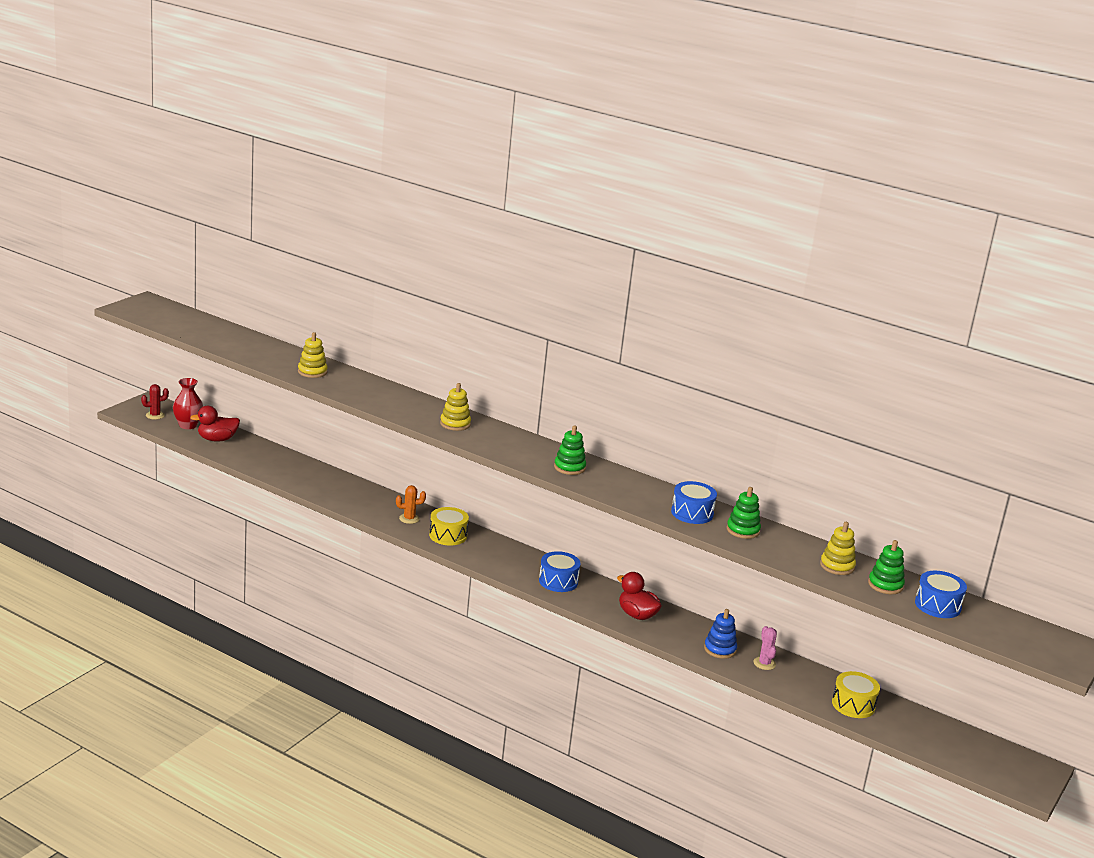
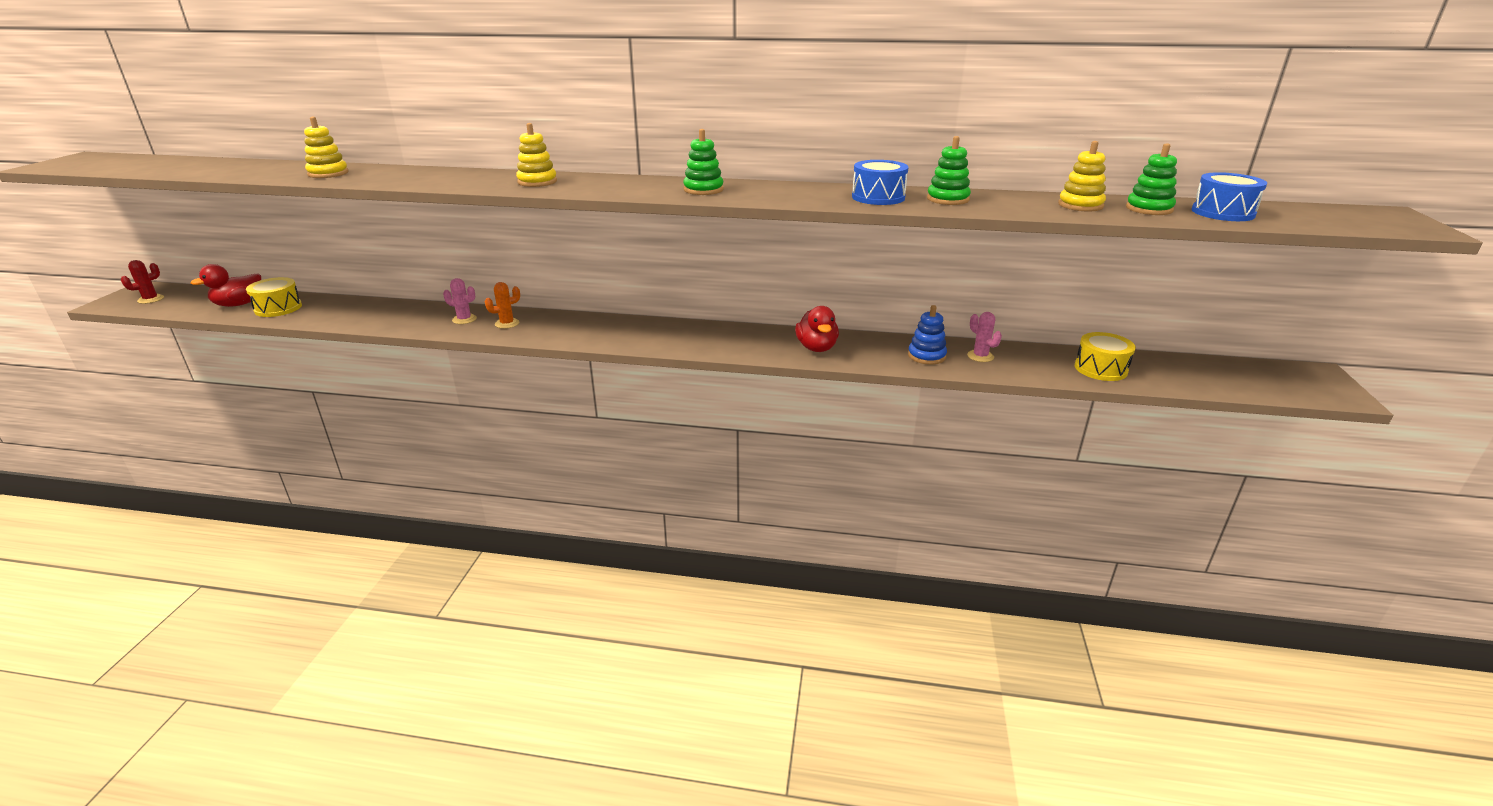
camera: 20 degrees left, 5 degrees up
red vase [173,378,203,429] -> none
yellow drum [429,507,469,546] -> yellow drum moved to [246,277,302,317]
blue drum [539,551,581,592] -> none
red duck [617,572,662,620] -> red duck turned 120 degrees counterclockwise [795,306,839,352]
none -> pink cactus [443,278,477,324]

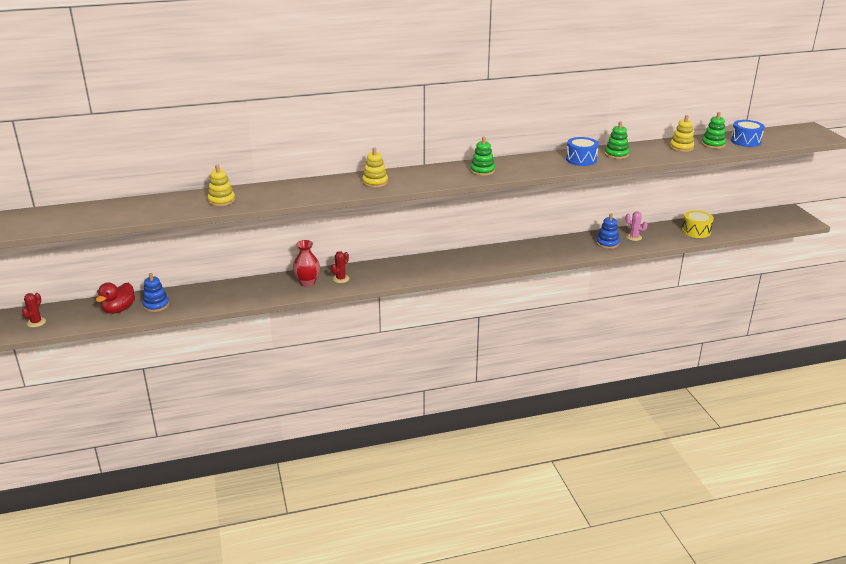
camera: 25 degrees left, 0 degrees up
yellow drum [246,277,302,317] -> blue stacking toy [142,273,169,312]
pink cactus [443,278,477,324] -> red vase [293,240,320,287]
orange cactus [485,282,520,329] -> red cactus [331,251,349,283]
red duck [795,306,839,352] -> none

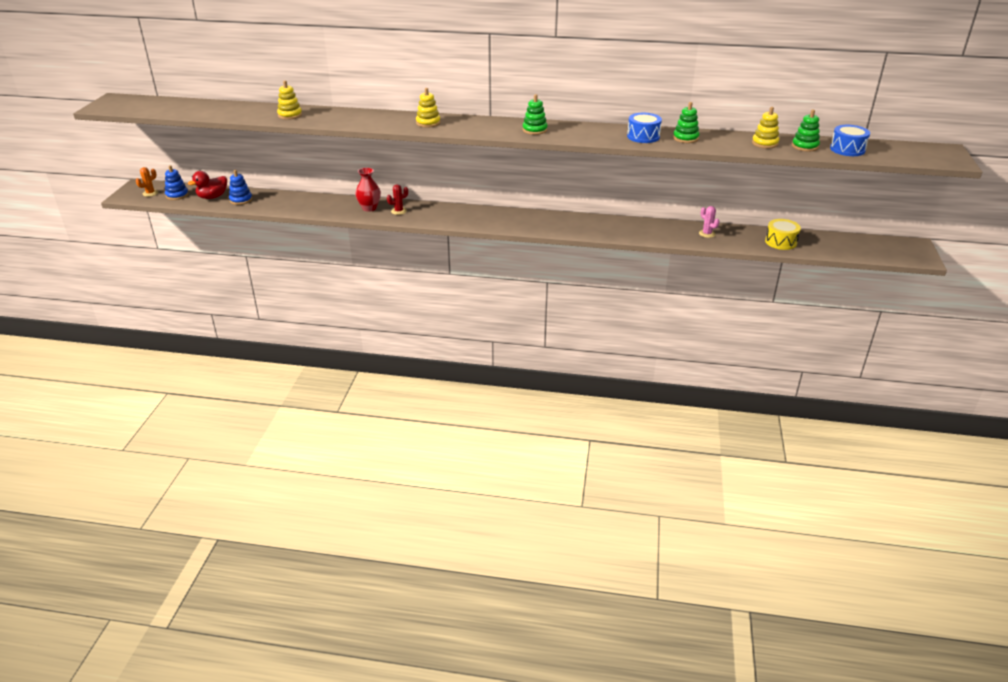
camera: 25 degrees right, 5 degrees up
red cactus [22,293,46,327] -> orange cactus [136,167,158,197]
blue stacking toy [596,214,620,249] -> blue stacking toy moved to [165,165,189,200]

